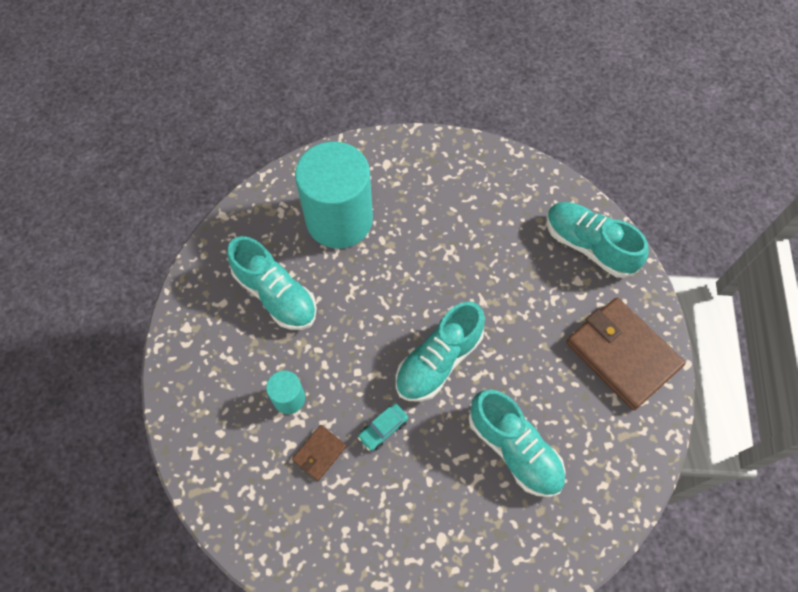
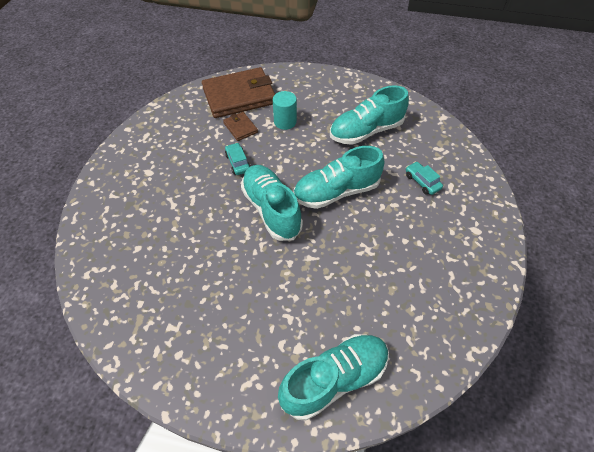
camera: 110 degrees right, 10 degrees down
turquoise cylinder [295,141,373,249] -> turquoise car [406,161,443,195]
turquoise shoe [469,390,566,497] -> turquoise shoe moved to [294,146,384,209]
brown wallet [566,298,685,410] -> brown wallet moved to [202,67,275,118]

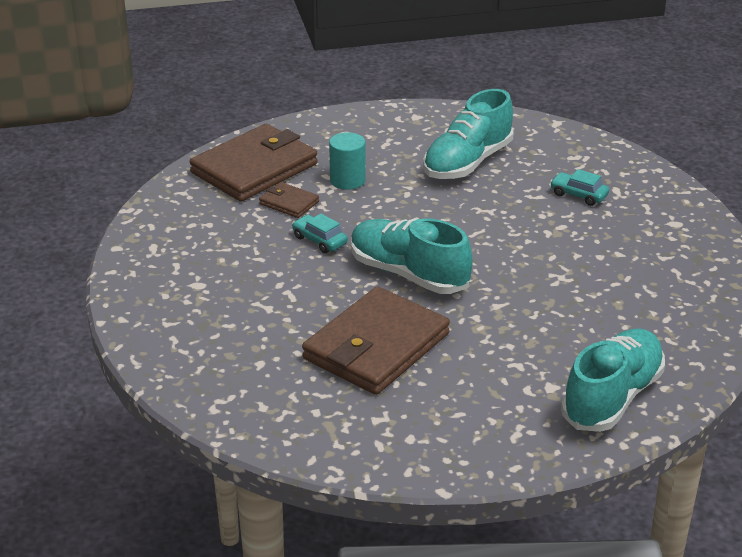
camera: 25 degrees left, 20 degrees down
turquoise shoe [294,146,384,209] -> none
none -> brown wallet [302,286,450,395]

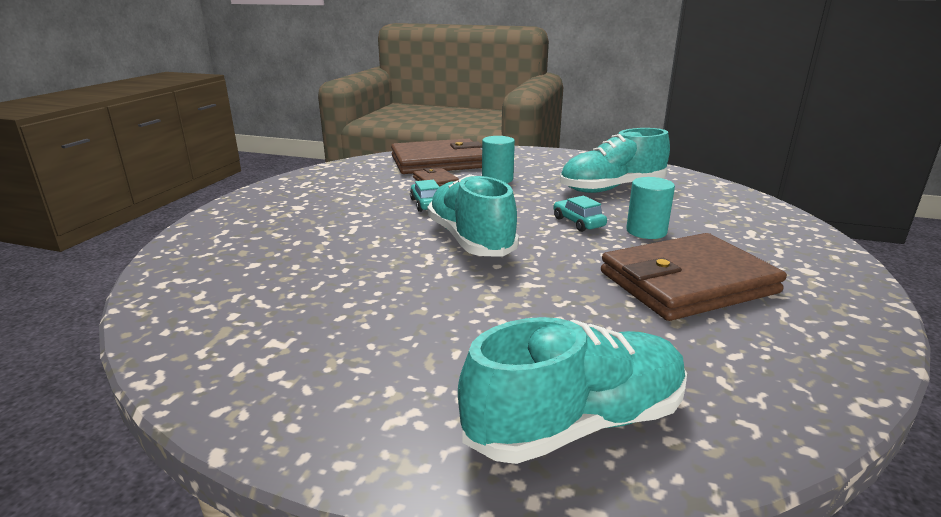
camera: 30 degrees right, 10 degrees down
brown wallet [302,286,450,395] -> brown wallet moved to [601,233,787,321]
turquoise car [550,169,609,206] -> turquoise car moved to [553,196,607,232]
none -> turquoise cylinder [626,177,675,239]

